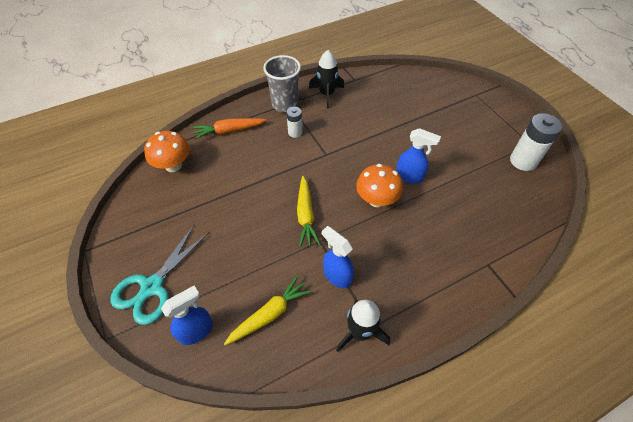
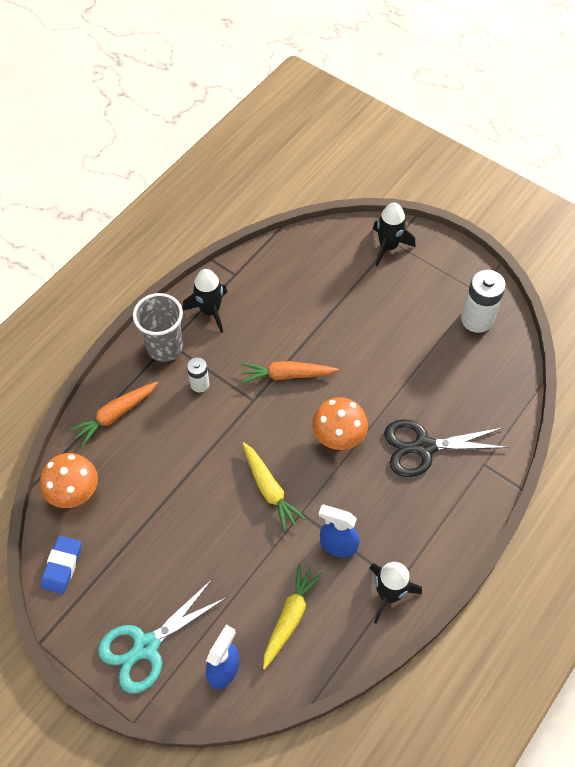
camera: 25 degrees left, 5 degrees up
turquoise scissors [110,225,210,325] -> turquoise scissors turned 45 degrees clockwise [98,579,228,694]
blue spray bottle [396,128,441,184] -> none
none -> blue eraser [41,536,81,594]
none -> orange carrot [241,361,339,384]
none -> black rocket [373,203,415,266]
none -> black scissors [384,419,509,477]

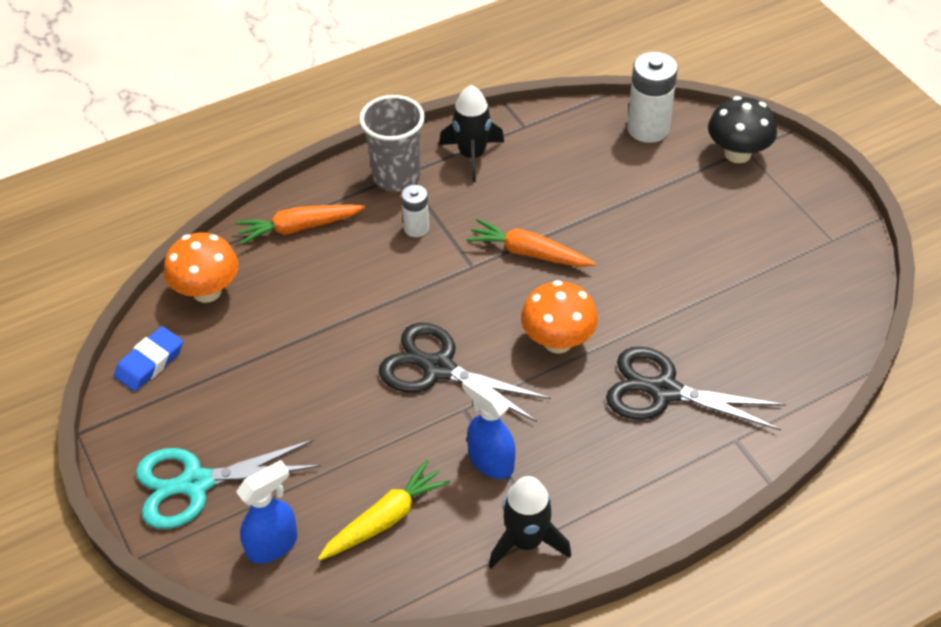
camera: 25 degrees right, 10 degrees down
yellow carrot [242,442,306,531] -> black scissors [379,323,551,422]
black rocket [373,203,415,266] -> black mushroom [708,96,777,163]
white battery [461,270,506,333] -> white battery moved to [627,52,678,143]

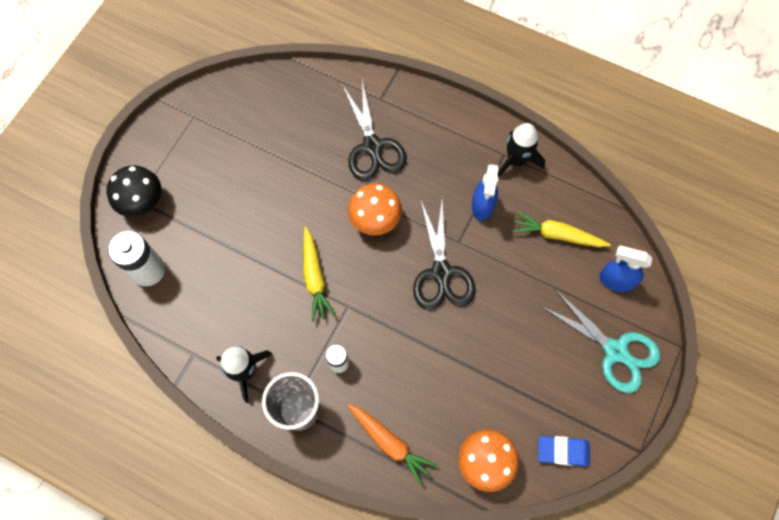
camera: 125 degrees left, 20 degrees up
orange carrot [466,219,596,267] -> yellow carrot [303,227,336,322]

